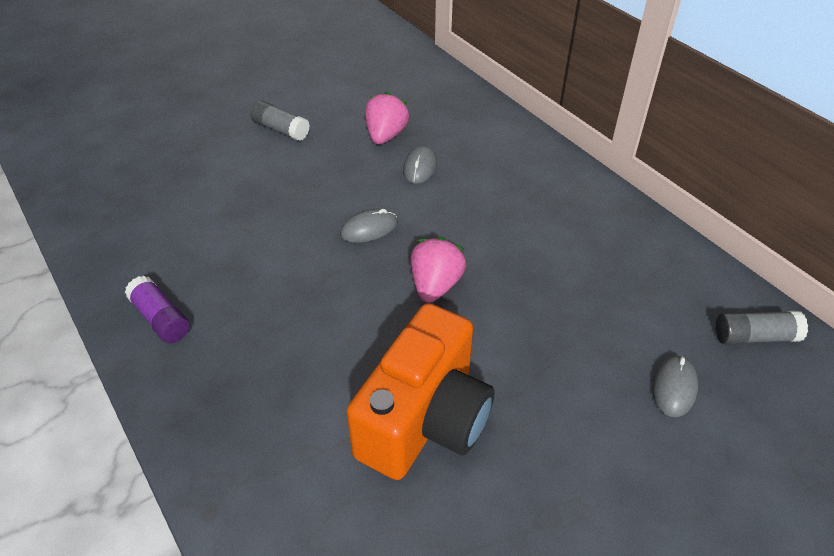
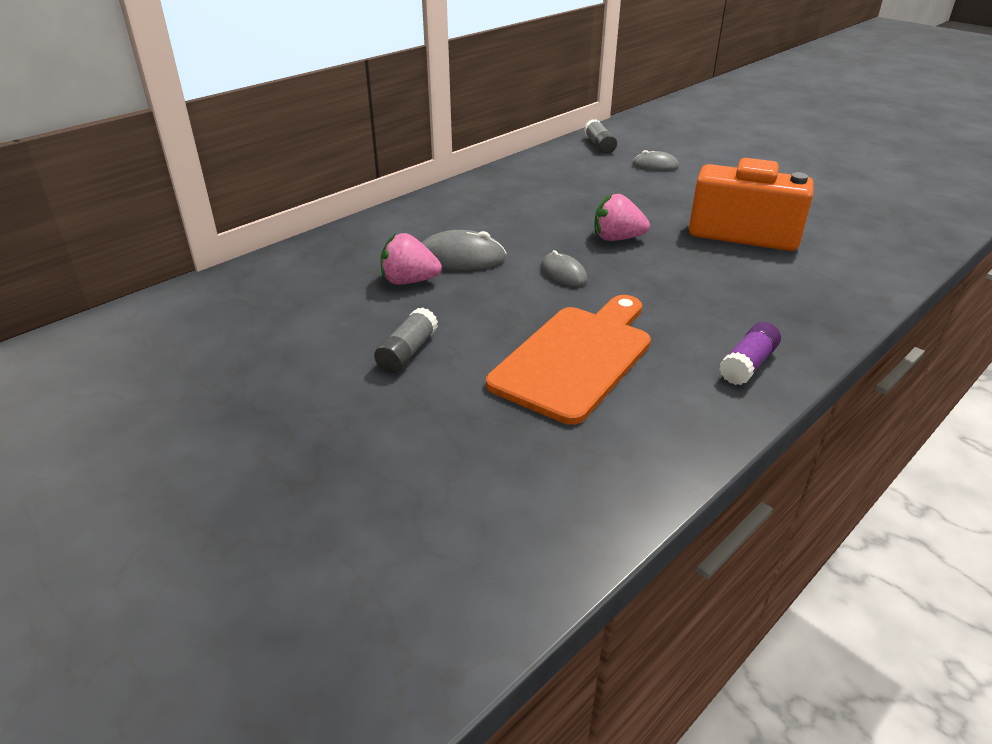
camera: 100 degrees left, 10 degrees down
grey mouse [403,145,437,184] -> grey mouse [422,230,507,271], size x1.57
none -> orange cutting board [486,295,651,425]

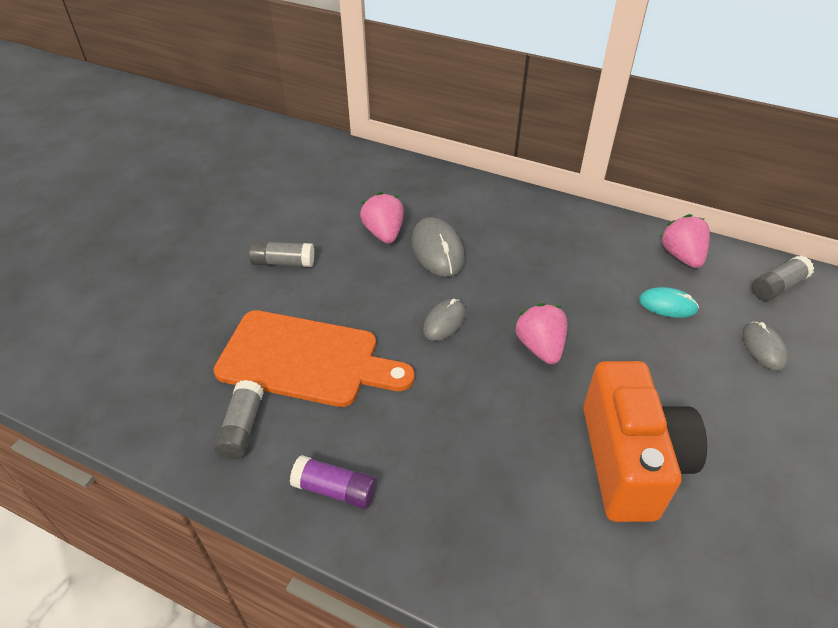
camera: 70 degrees right, 10 degrees up
none -> grey glue stick [214,380,264,459]
none -> turquoise mouse [639,287,699,318]
none -> pink strawberry [660,214,710,268]

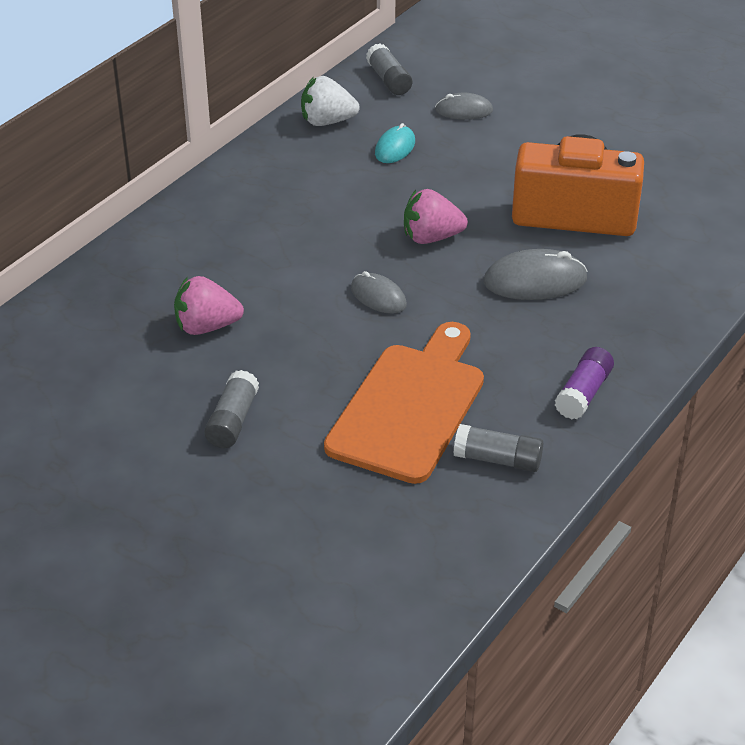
camera: 80 degrees left, 5 degrees down
grey mouse [412,217,465,277] -> grey mouse moved to [484,249,588,300]
pink strawberry [660,214,710,268] -> white strawberry [301,76,360,126]

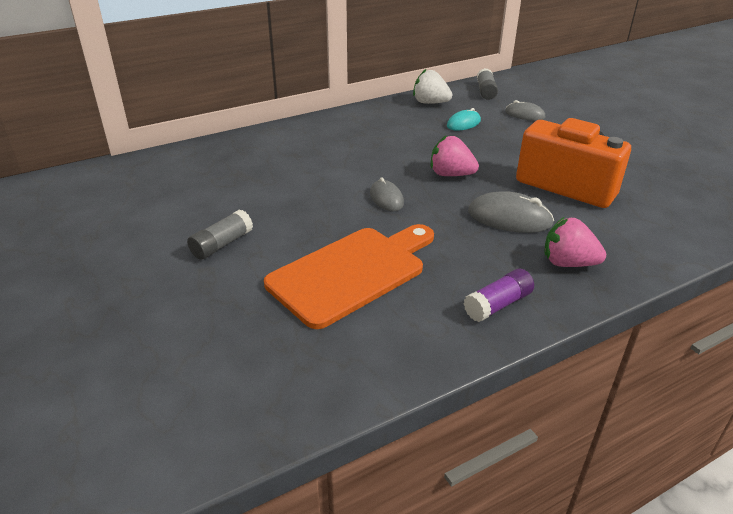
camera: 25 degrees right, 5 degrees down
pink strawberry [174,276,244,335] -> pink strawberry moved to [544,217,606,267]
grey glue stick [453,424,543,472] -> none

